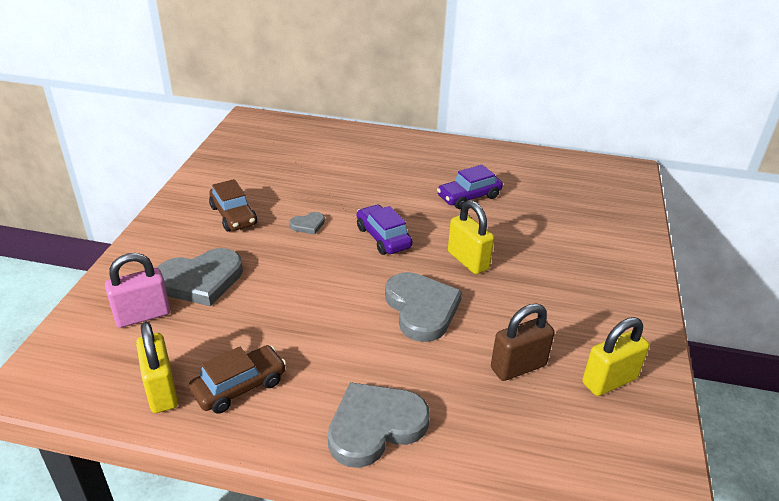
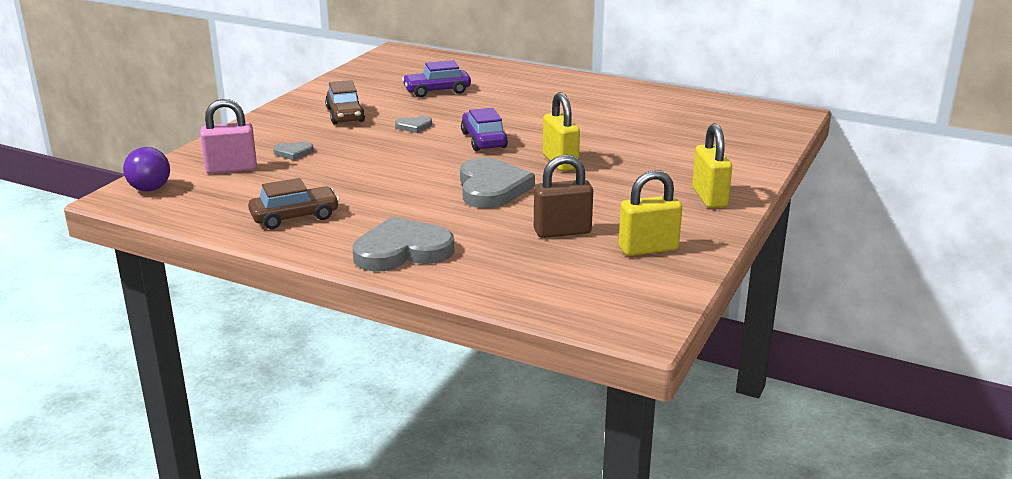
camera: 15 degrees right, 10 degrees down
yellow padlock [136,322,178,413] -> yellow padlock moved to [692,123,732,208]
grey heart [157,248,243,307] -> grey heart [273,141,314,160], size x0.47
purple car [437,165,503,209] -> purple car moved to [402,60,471,98]
none -> purple ball [123,147,170,192]

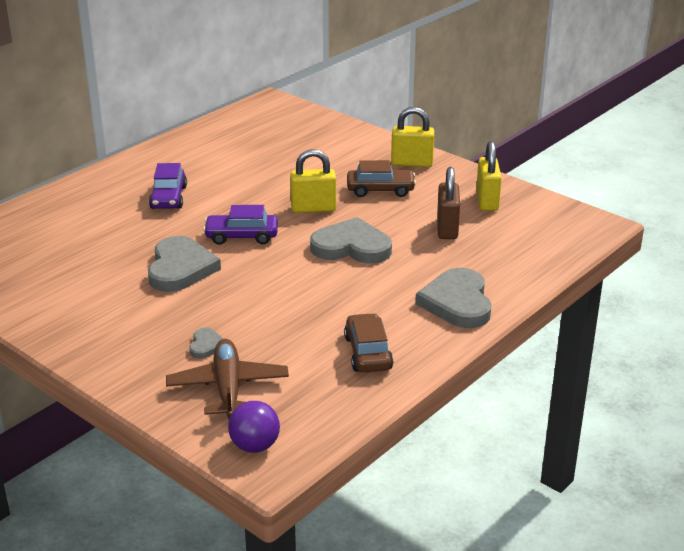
camera: 75 degrees left, 5 degrees up
pink padlock [200,99,257,174] -> brown plane [166,339,289,419]
brown car [325,80,365,124] -> brown car moved to [347,160,416,197]
grey heart [395,116,432,133] -> grey heart [148,236,221,292], size x2.14
purple car [402,60,471,98] -> purple car moved to [149,163,187,209]

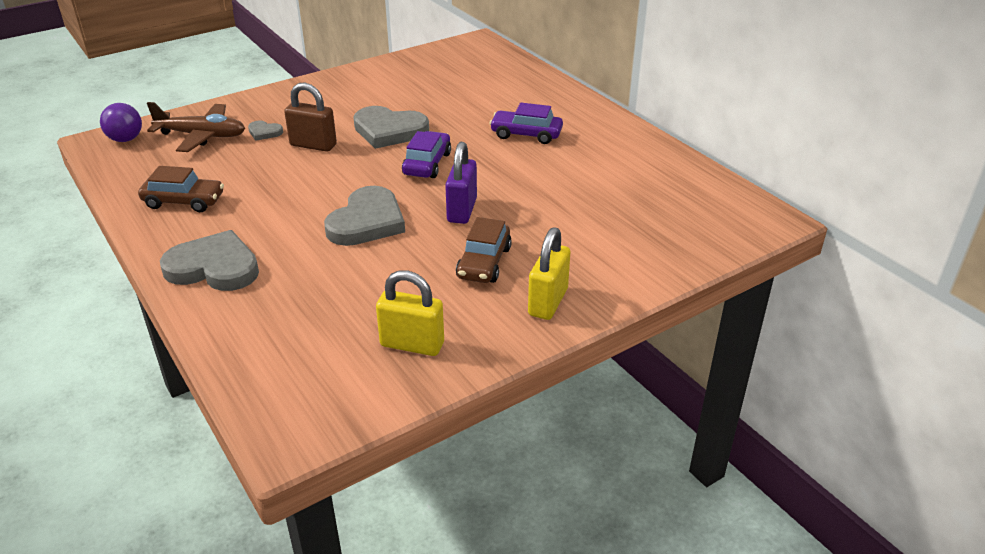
camera: 105 degrees right, 5 degrees up
yellow padlock [290,149,336,213] -> purple padlock [445,142,477,224]
brown padlock [437,167,460,239] -> brown padlock moved to [284,83,337,152]

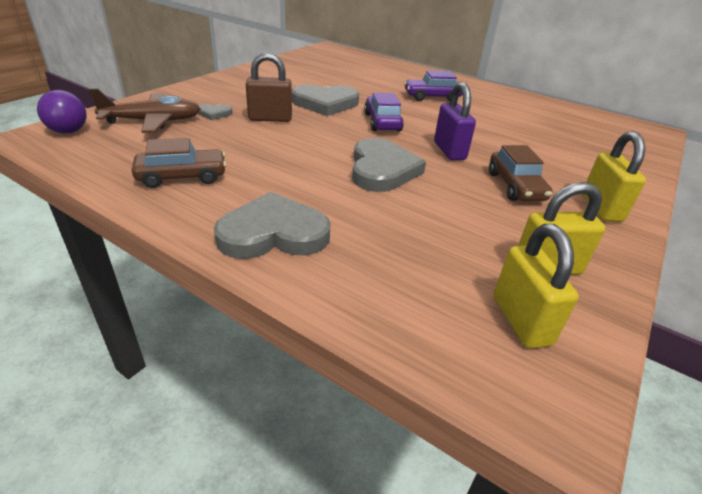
camera: 25 degrees left, 0 degrees up
none -> yellow padlock [494,224,579,349]

